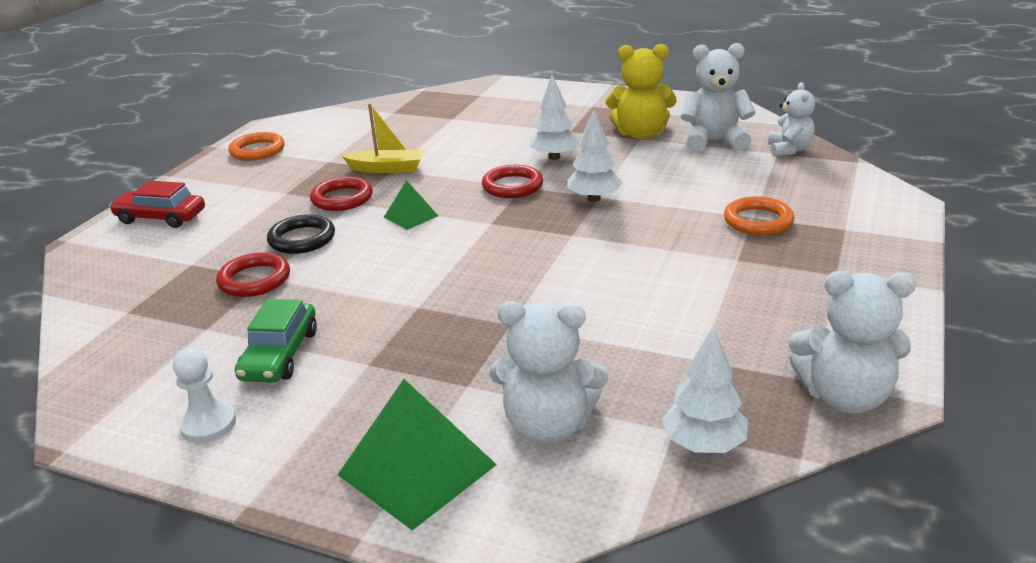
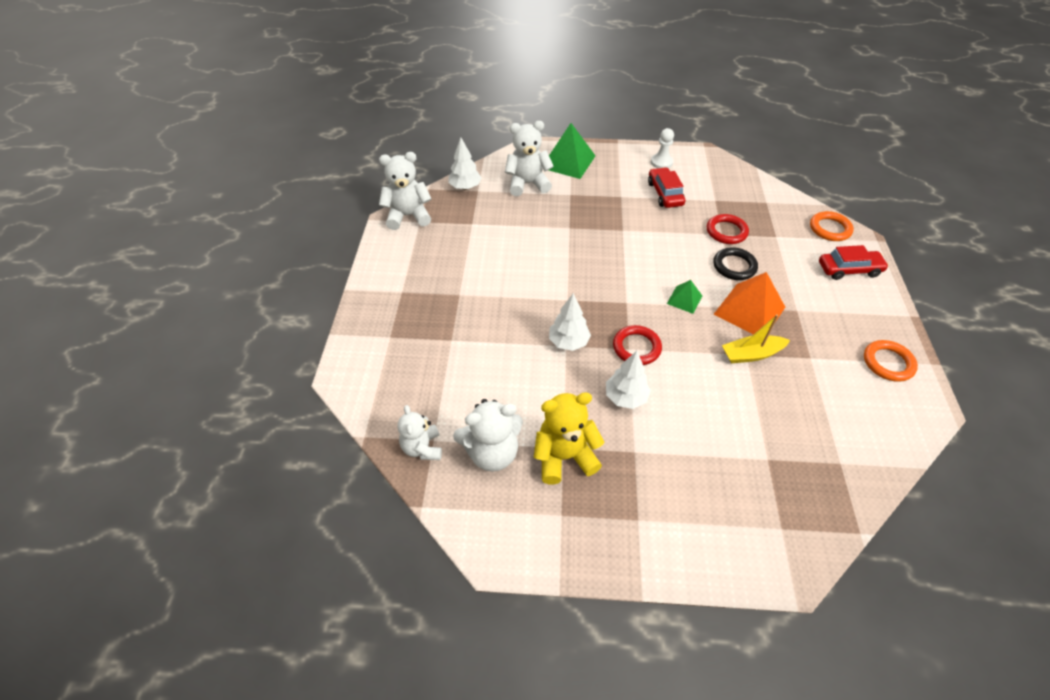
camera: 160 degrees right, 20 degrees up
green car [235,299,317,383] -> red car [648,167,685,208]
red ring [310,177,373,211] -> orange pyramid [714,272,785,335]
orange ring [724,196,794,236] -> orange ring moved to [810,211,854,241]

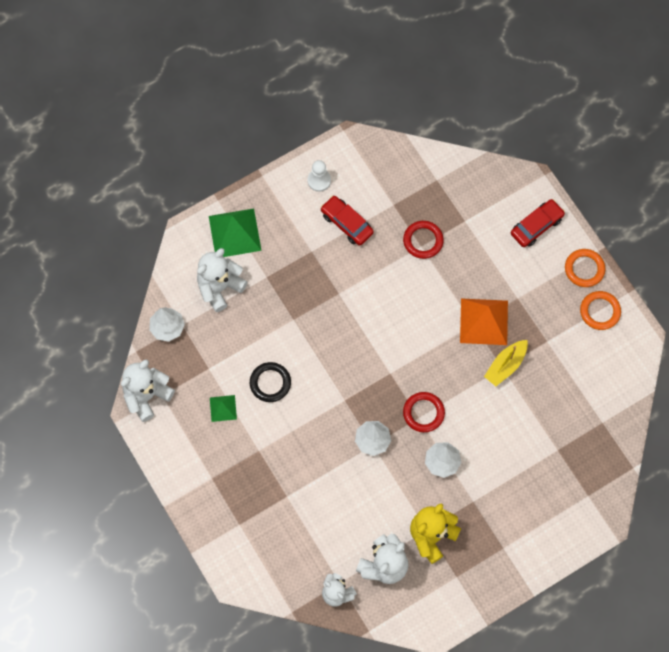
camera: 35 degrees left, 20 degrees up
green pyramid [667,280,702,314] -> green pyramid moved to [210,395,237,422]
black ring [714,247,758,280] -> black ring moved to [250,362,291,402]
orange ring [810,211,854,241] -> orange ring moved to [565,249,605,287]

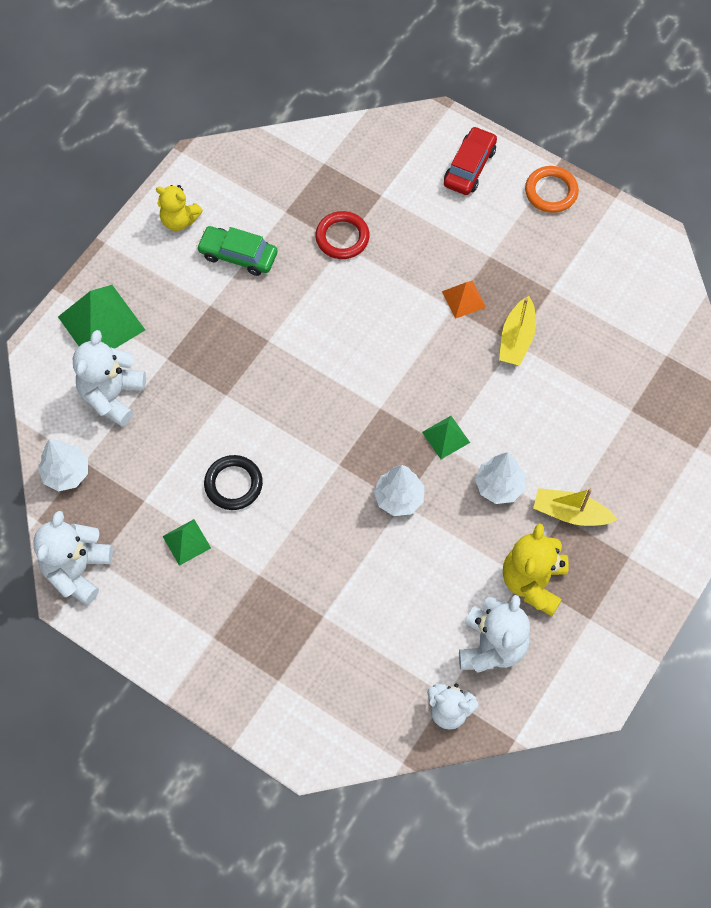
camera: 25 degrees left, 5 degrees down
white pawn [308,160,331,192] -> yellow teddy bear [156,185,203,231]
red car [320,196,374,246] -> green car [197,226,277,276]
red ring [403,392,445,432] -> green pyramid [422,416,470,459]
orange pyramid [460,298,508,345] -> orange pyramid [442,281,486,319], size x0.53
orange ring [580,291,621,330] -> none
none -> yellow boat [533,488,618,526]

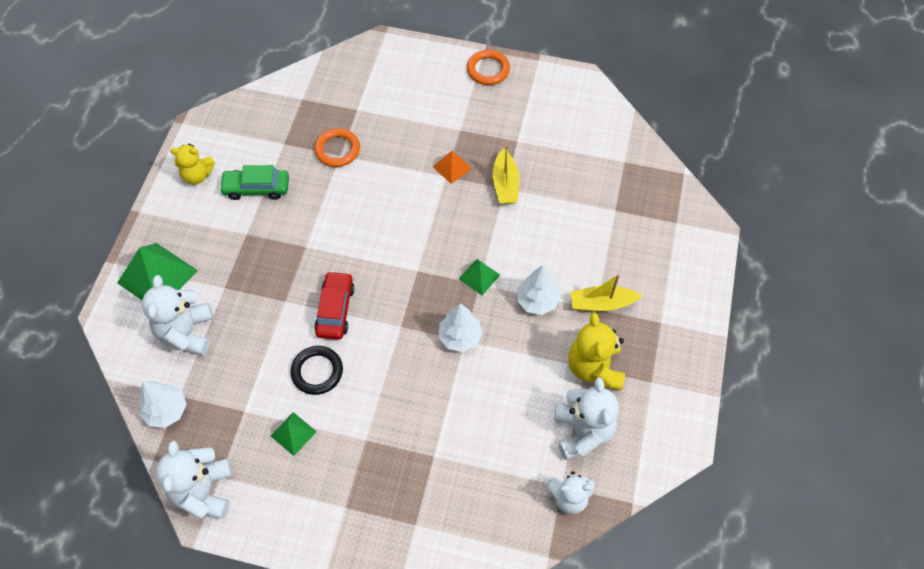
camera: 20 degrees left, 5 degrees down
red ring [315,211,370,259] -> orange ring [314,128,360,167]
red car [444,126,497,195] -> red car moved to [314,271,355,340]

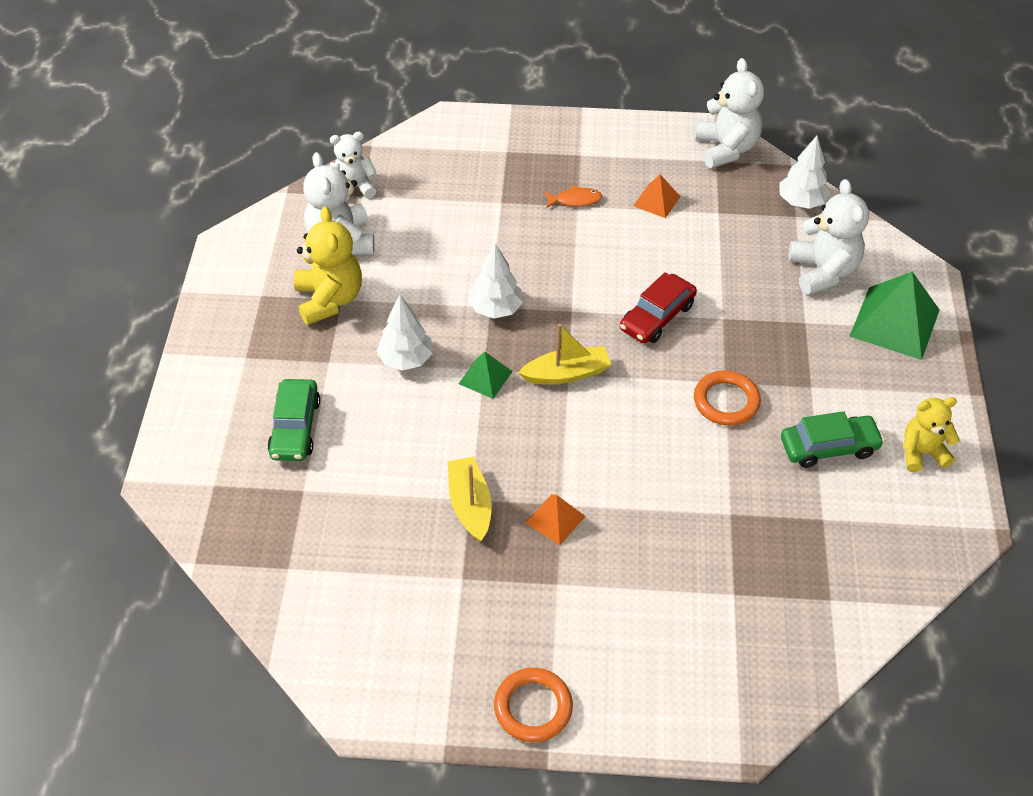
camera: 170 degrees right, 10 degrees down
green pyramid [271,412,317,456] -> orange pyramid [633,174,681,218]
black ring [290,346,343,395] -> none
orange ring [314,128,360,167] -> orange ring moved to [694,370,761,426]
red car [314,271,355,340] -> red car turned 45 degrees clockwise [620,272,697,343]
yellow boat [570,274,642,312] -> yellow boat moved to [518,324,611,385]
none -> green car [268,379,320,461]
none -> orange fish [544,185,602,208]

